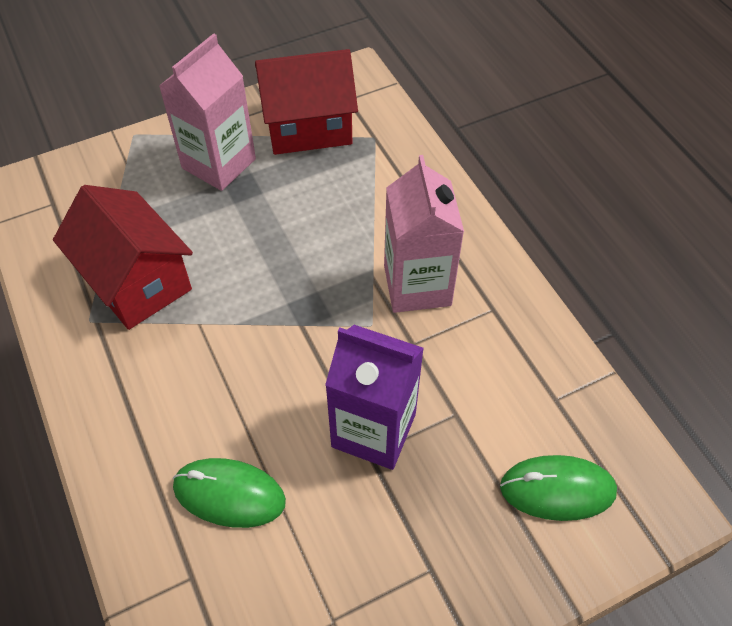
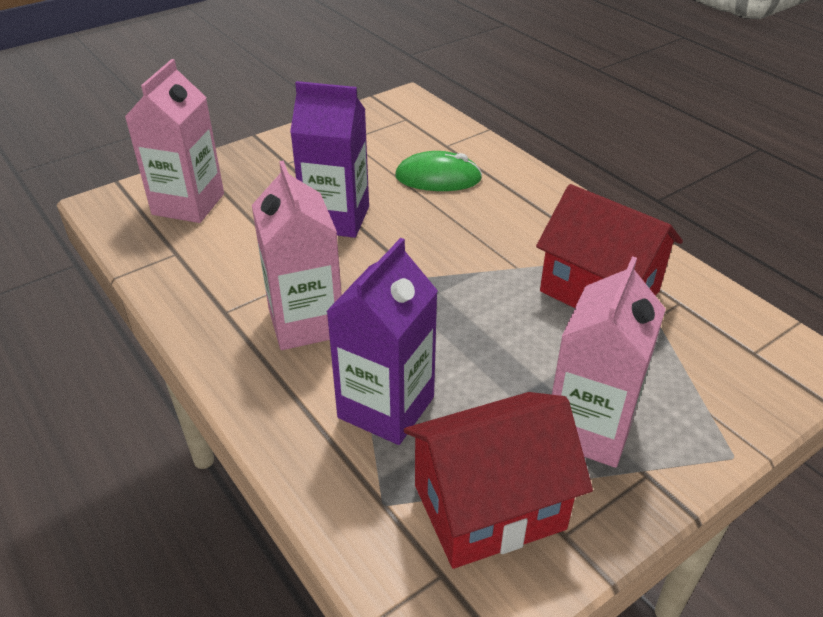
camera: 170 degrees right, 15 degrees down
green mouse [500,455,617,521] -> pink carton [125,59,224,223]
none -> purple carton [326,238,438,445]

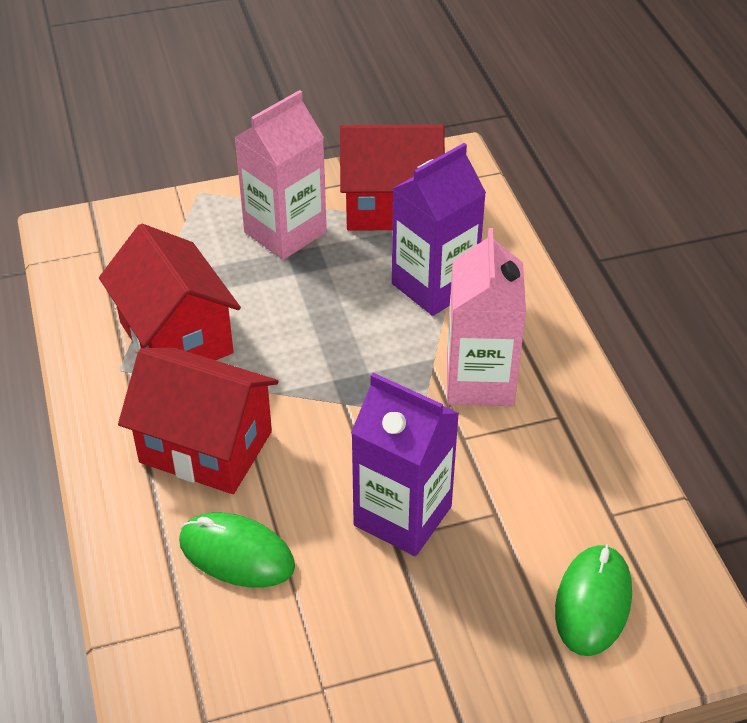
camera: 160 degrees left, 5 degrees up
pink carton [125,59,224,223] -> green mouse [555,544,632,656]
none -> red house [118,347,279,494]

